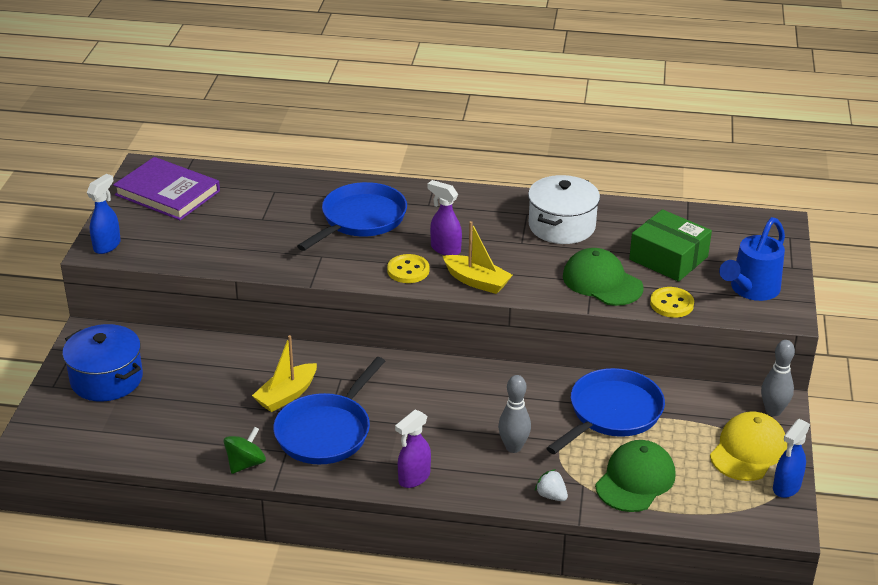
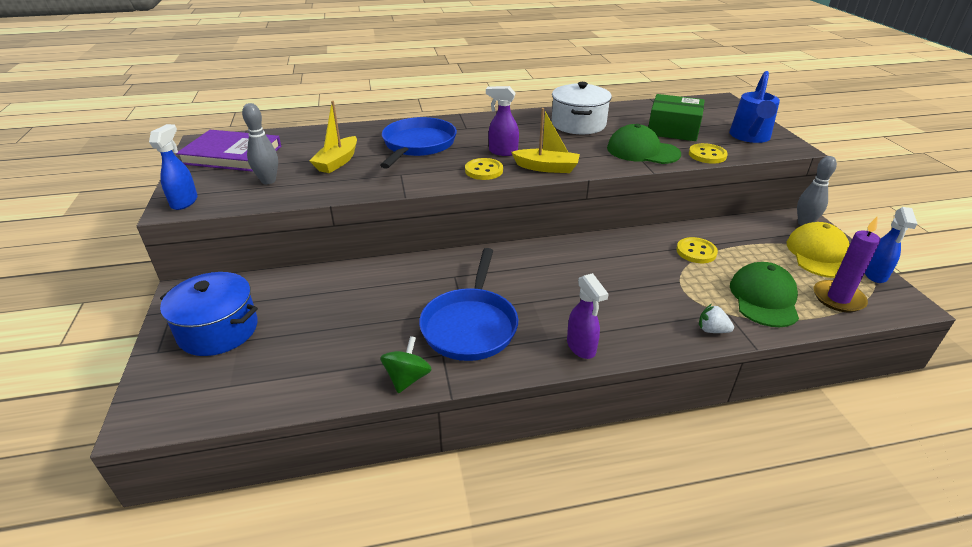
camera: 20 degrees left, 0 degrees up
yellow boat [252,335,317,412] -> yellow boat moved to [310,101,357,173]
purple spray bottle [395,410,431,488] -> purple spray bottle turned 45 degrees counterclockwise [567,273,608,359]
grey bowling pin [498,375,531,453] -> grey bowling pin moved to [242,103,278,184]
blue pan [546,368,665,454] -> yellow button [676,237,718,263]
none -> purple candle [813,216,880,312]

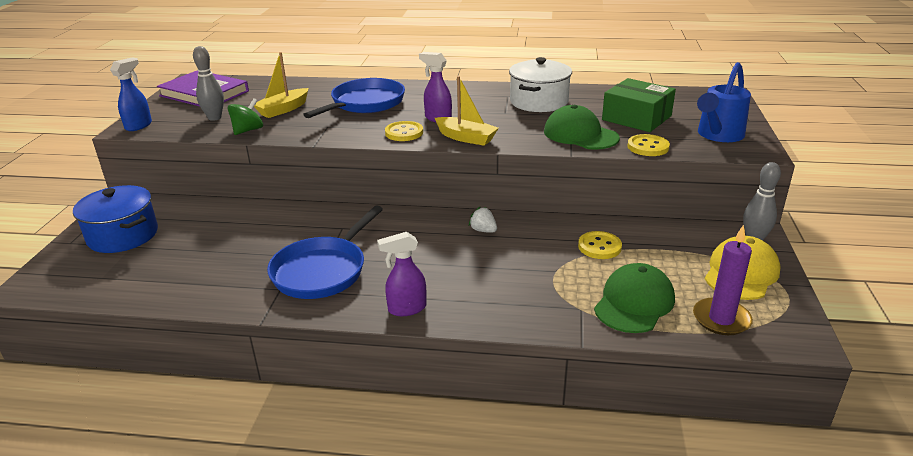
camera: 20 degrees right, 5 degrees down
green spinning top [380,336,432,393] -> green spinning top moved to [228,98,263,135]
purple spray bottle [567,273,608,359] -> purple spray bottle turned 75 degrees clockwise [377,232,427,316]
white strawberry [699,304,734,333] -> white strawberry moved to [469,207,497,233]
blue spray bottle [865,207,917,283] -> none

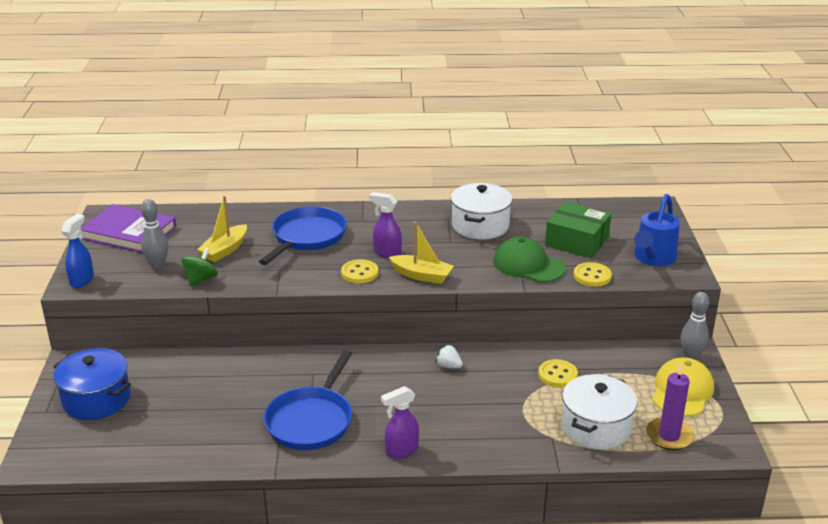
camera: 10 degrees left, 0 degrees up
green cap [594,263,675,333] -> white pot [562,374,637,450]

